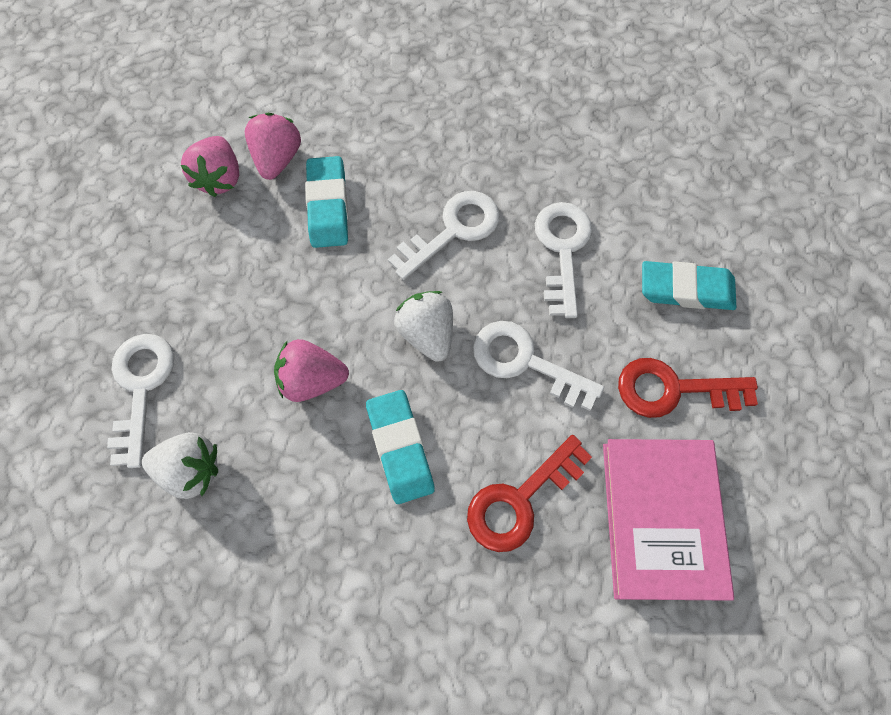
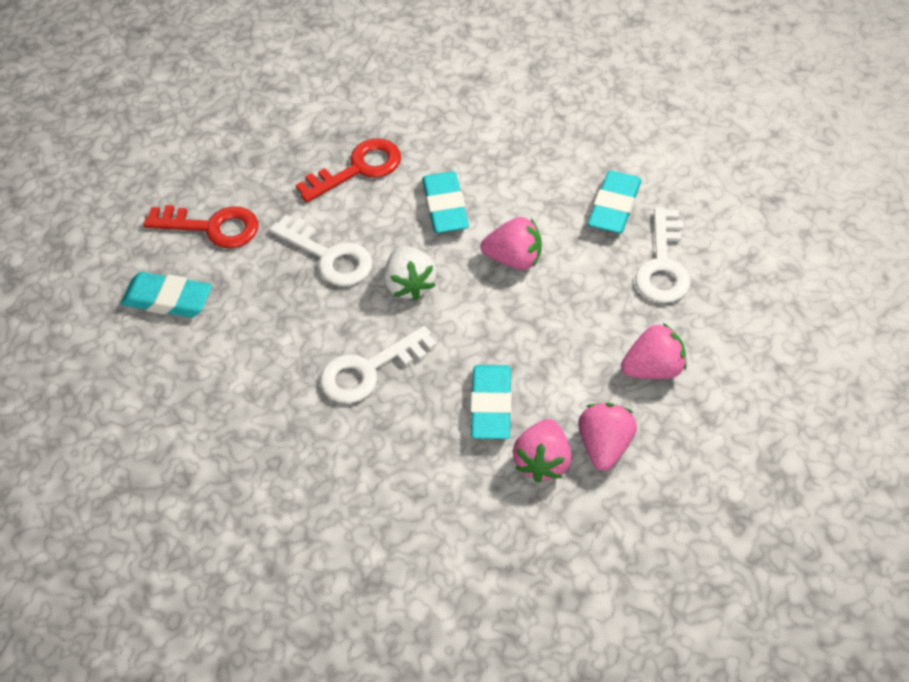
camera: 170 degrees left, 15 degrees down
white strawberry [142,432,218,499] -> turquoise eraser [588,171,642,233]
white key [535,202,592,318] -> none
pink book [603,439,734,601] -> none
none -> pink strawberry [621,323,687,379]

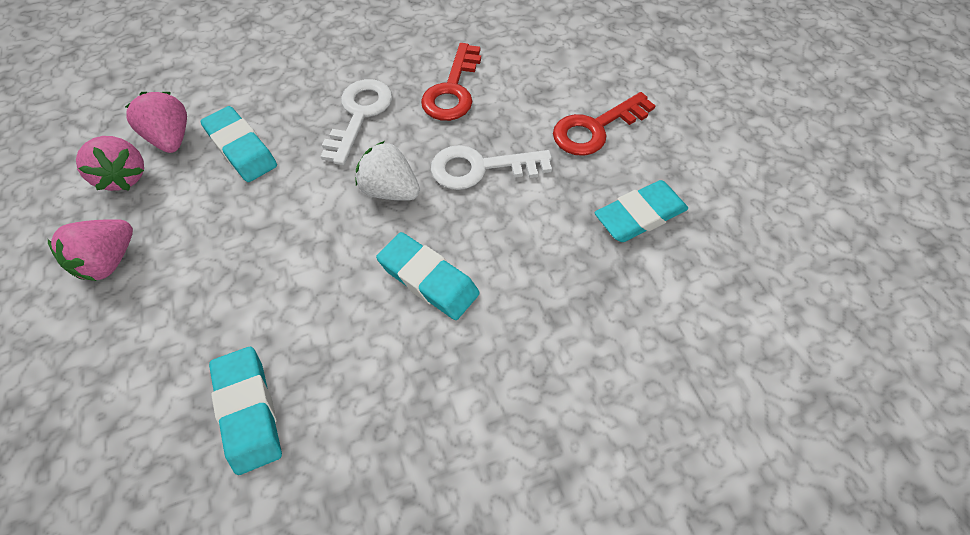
camera: 135 degrees right, 5 degrees up
turquoise eraser [121,272,212,318] -> turquoise eraser moved to [595,180,688,242]
red key [296,139,401,203] -> red key moved to [421,43,481,121]
pink strawberry [480,217,542,270] -> none
white key [635,208,691,303] -> none

